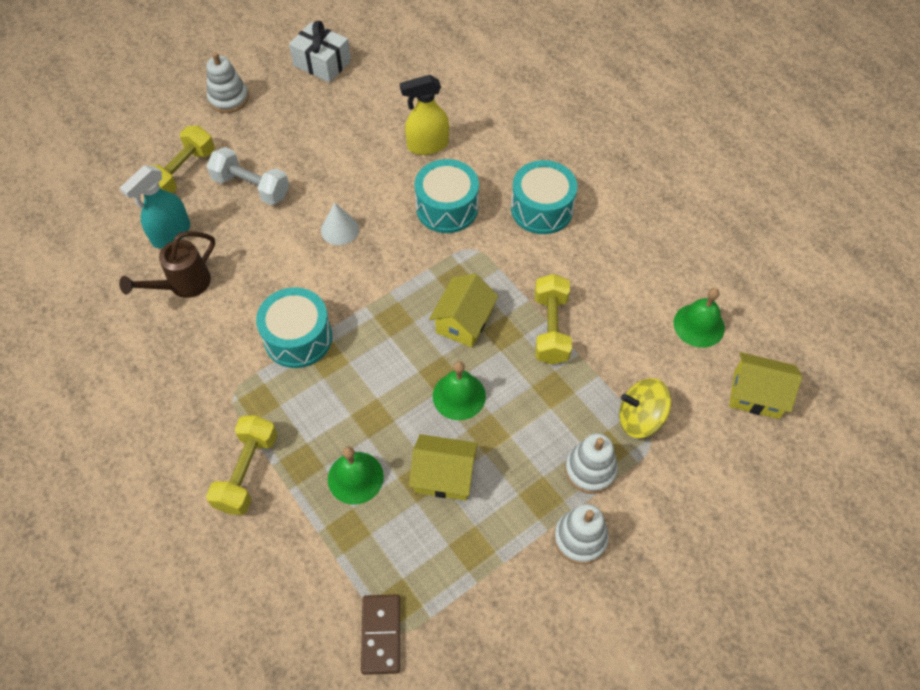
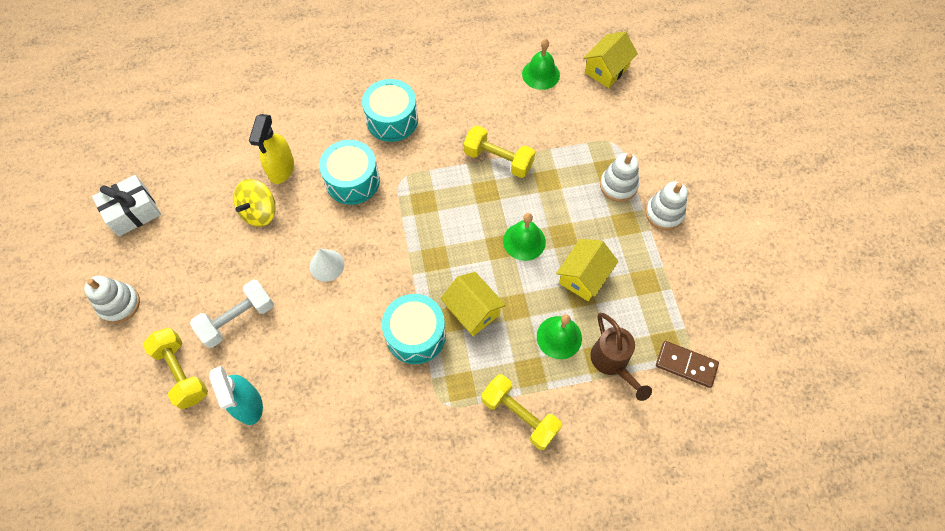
camera: 65 degrees left, 5 degrees up
brown watering can [119,231,215,298] -> brown watering can moved to [590,313,652,401]
yellow house [429,273,499,348] -> yellow house moved to [440,272,506,336]
yellow spinning top [619,378,672,438] -> yellow spinning top moved to [233,179,276,227]

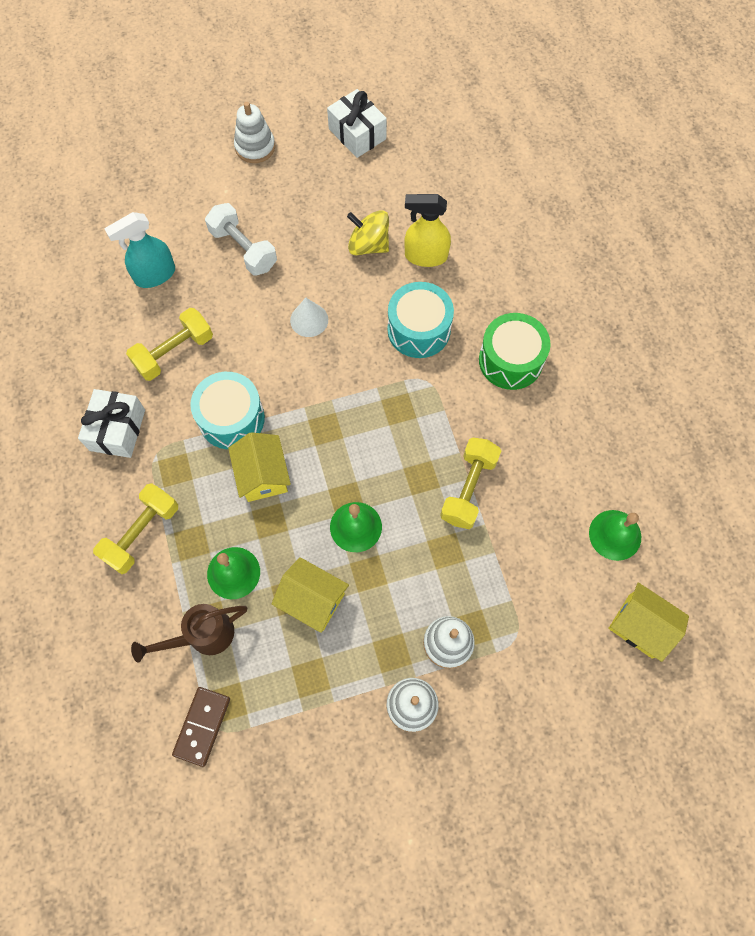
camera: 85 degrees right, 5 degrees up
yellow dumbbell [143,328,208,409] -> yellow dumbbell moved to [126,308,213,381]
turquoise drum [362,79,418,142] -> green drum [479,313,551,390]
yellow house [440,272,506,336] -> yellow house turned 60 degrees counterclockwise [228,432,291,502]
none -> white gift [78,389,145,458]

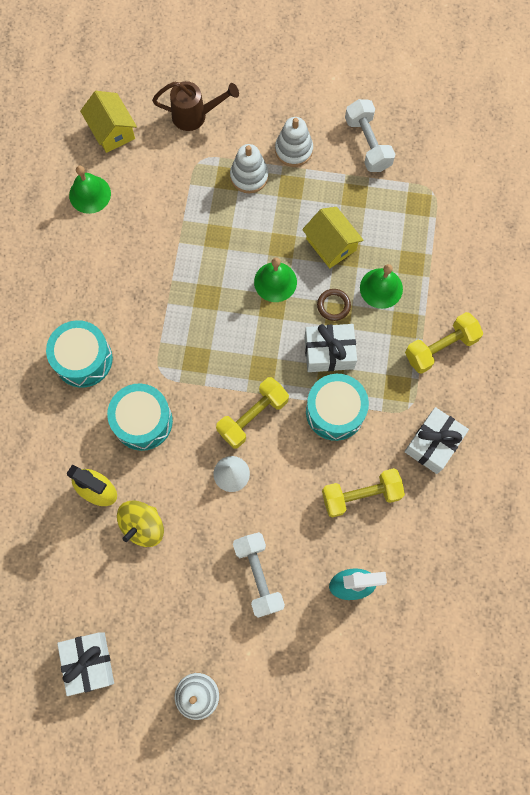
camera: 155 degrees left, 5 degrees up
brown watering can [131,604,247,662] -> brown watering can moved to [152,81,239,131]
brown domino [172,687,230,767] -> none
yellow house [228,432,291,502] -> white gift [305,324,357,372]
yellow spinning top [347,210,389,255] -> yellow spinning top turned 75 degrees clockwise [117,500,164,547]
yellow dumbbell [440,438,501,529] -> yellow dumbbell moved to [216,377,289,449]
green drum [479,313,551,390] -> turquoise drum [46,320,113,388]
none -> brown ring [317,289,351,321]
none -> white dumbbell [345,99,395,172]

